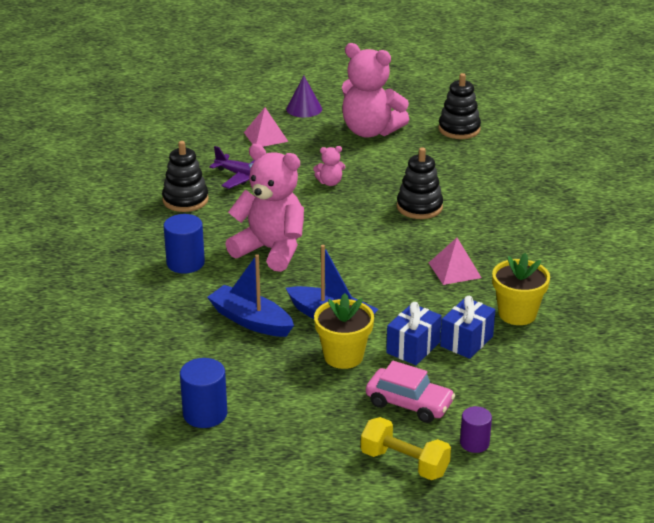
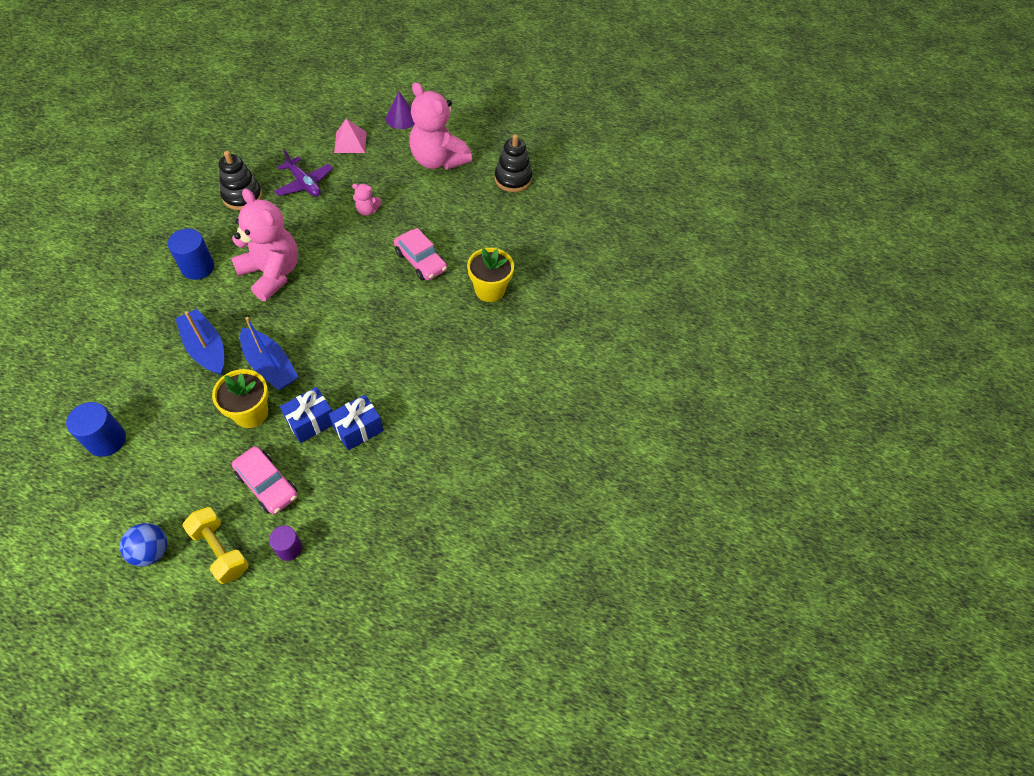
camera: 15 degrees right, 25 degrees up
black stacking toy [397,147,443,219] -> pink car [394,228,447,281]
pink pyramid [429,238,482,285] -> none
yellow flower pot [492,253,550,325] -> yellow flower pot moved to [467,248,514,302]
none -> blue ball [120,523,167,567]

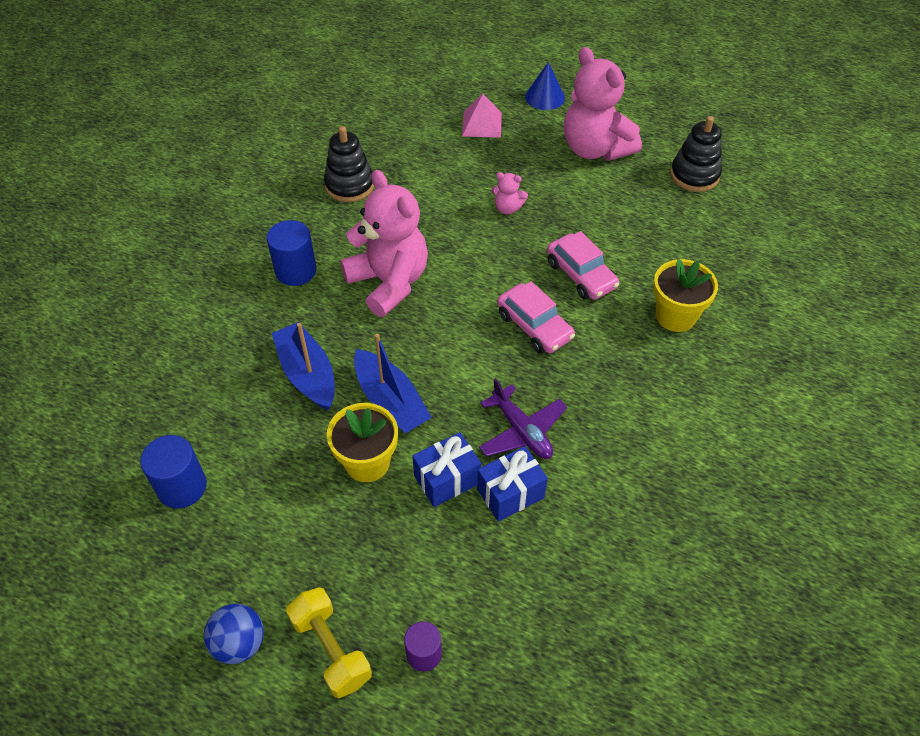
camera: 10 degrees right, 5 degrees down
pink car [232,446,298,514] -> pink car moved to [497,281,575,353]
purple plane [274,150,333,197] -> purple plane moved to [479,378,567,459]
purple cone [386,91,415,129] -> blue cone [525,62,565,110]

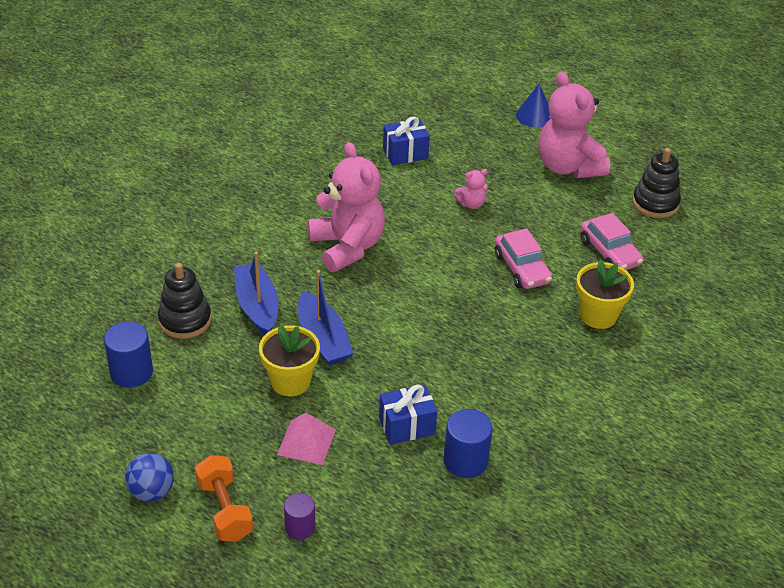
camera: 10 degrees right, 10 degrees down
blue cylinder [267,220,317,286] -> blue cylinder moved to [444,409,493,478]
yellow dumbbell [286,587,372,698] -> orange dumbbell [195,455,253,541]
black stacking toy [324,126,374,202] -> black stacking toy moved to [158,263,211,339]
blue gift [412,432,481,507] -> blue gift moved to [383,116,430,165]
pink pyramid [462,94,502,138] -> pink pyramid moved to [277,413,336,465]
purple plane [479,378,567,459] -> none
pink teddy bear [492,172,528,215] -> pink teddy bear turned 45 degrees counterclockwise [454,169,488,209]
pink car [497,281,575,353] -> pink car moved to [580,213,643,270]

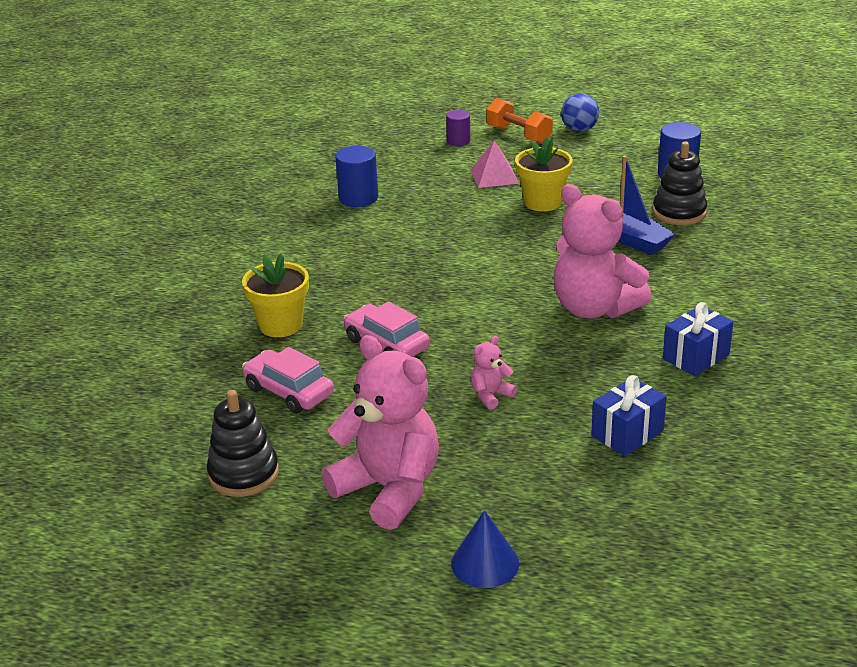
camera: 160 degrees right, 10 degrees down
blue boat [298,270,354,366] -> none
blue gift [379,385,437,445] -> blue gift moved to [663,302,733,376]

